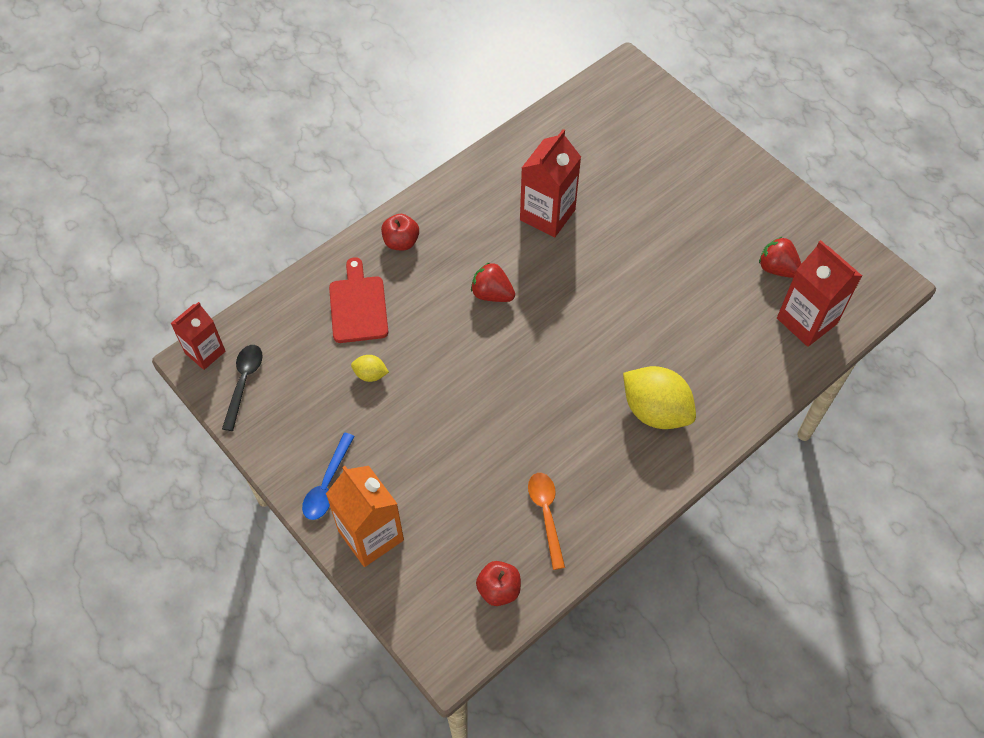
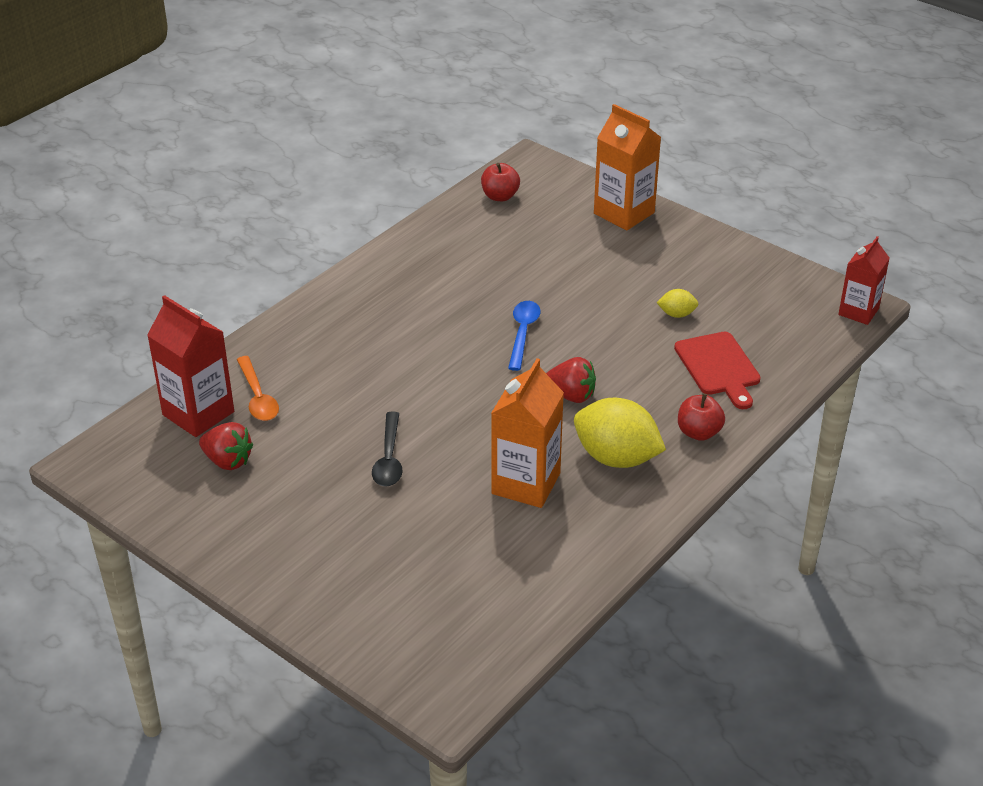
camera: 170 degrees right, 20 degrees down
black spoon [222,345,263,431] -> black spoon moved to [372,412,403,486]
blue spoon [302,433,355,520] -> blue spoon moved to [508,301,541,371]
red carton [520,129,581,238] -> orange carton [491,358,564,508]
orange spoon [528,473,565,570] -> orange spoon moved to [237,356,279,421]
yellow lemon [623,366,696,429] -> yellow lemon moved to [574,398,666,468]

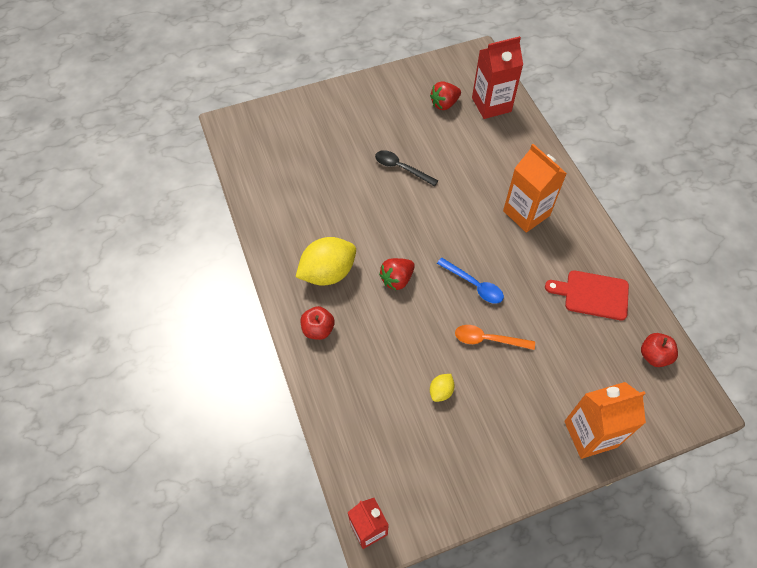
camera: 120 degrees right, 20 degrees up
orange spoon [237,356,279,421] -> orange spoon moved to [455,325,535,350]
orange carton [491,358,564,508] -> orange carton moved to [503,144,567,233]
red cutting board [674,332,761,409] -> red cutting board moved to [545,270,629,321]

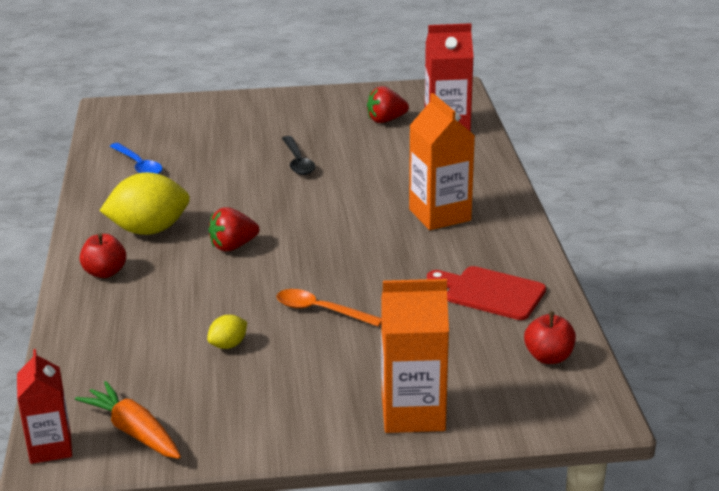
camera: 15 degrees right, 30 degrees down
black spoon [375,150,438,186] -> black spoon turned 150 degrees counterclockwise [282,136,315,175]
blue spoon [437,258,504,304] -> blue spoon moved to [110,143,163,174]
none -> orange carrot [75,381,181,459]

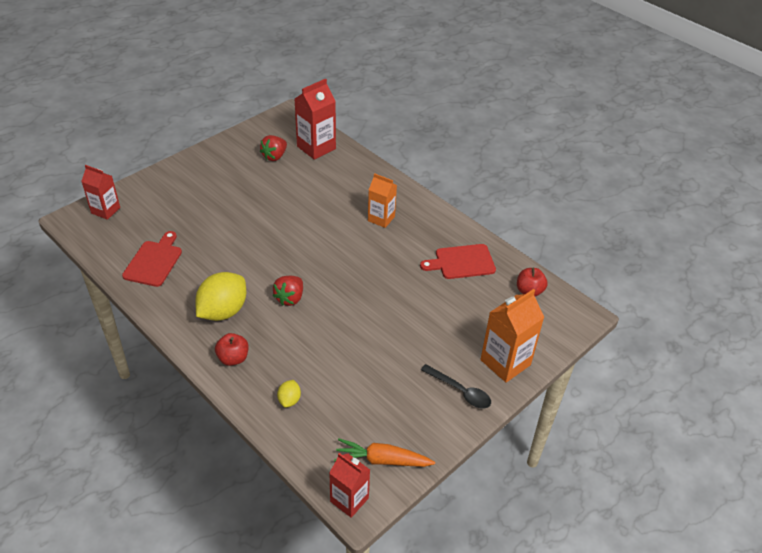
camera: 40 degrees left, 15 degrees up
blue spoon [110,143,163,174] -> red cutting board [122,231,182,287]
yellow lemon [207,315,247,349] -> yellow lemon moved to [277,380,301,408]
orange spoon [277,289,381,327] -> none
black spoon [282,136,315,175] -> black spoon moved to [421,364,491,409]
orange carton [409,93,475,230] -> orange carton [368,173,397,228], size x0.66
none -> red carton [81,165,120,220]

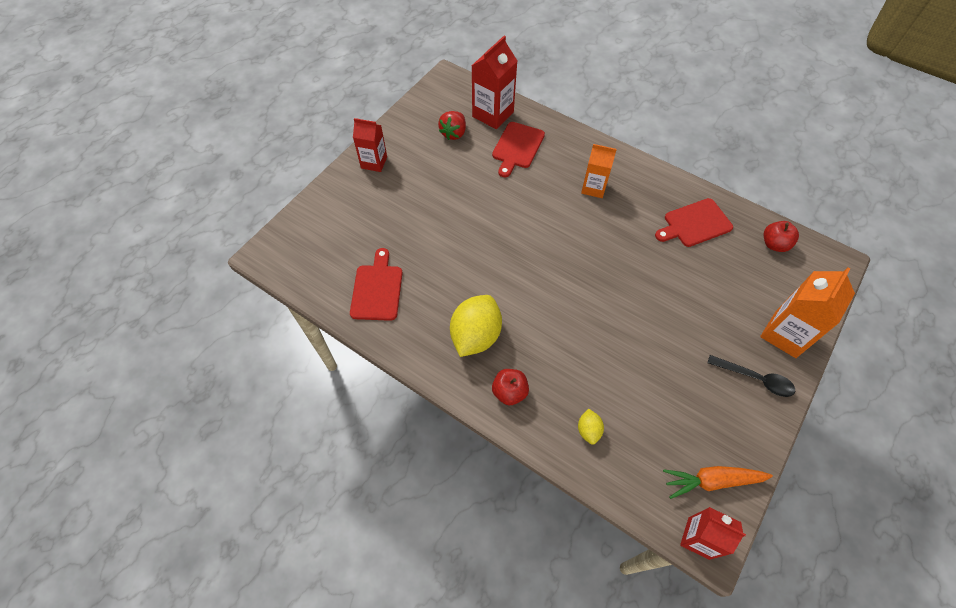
camera: 10 degrees left, 15 degrees up
red carton [81,165,120,220] -> red carton moved to [353,118,387,172]
red strawberry [273,276,303,306] -> none
none -> red cutting board [492,122,545,177]

